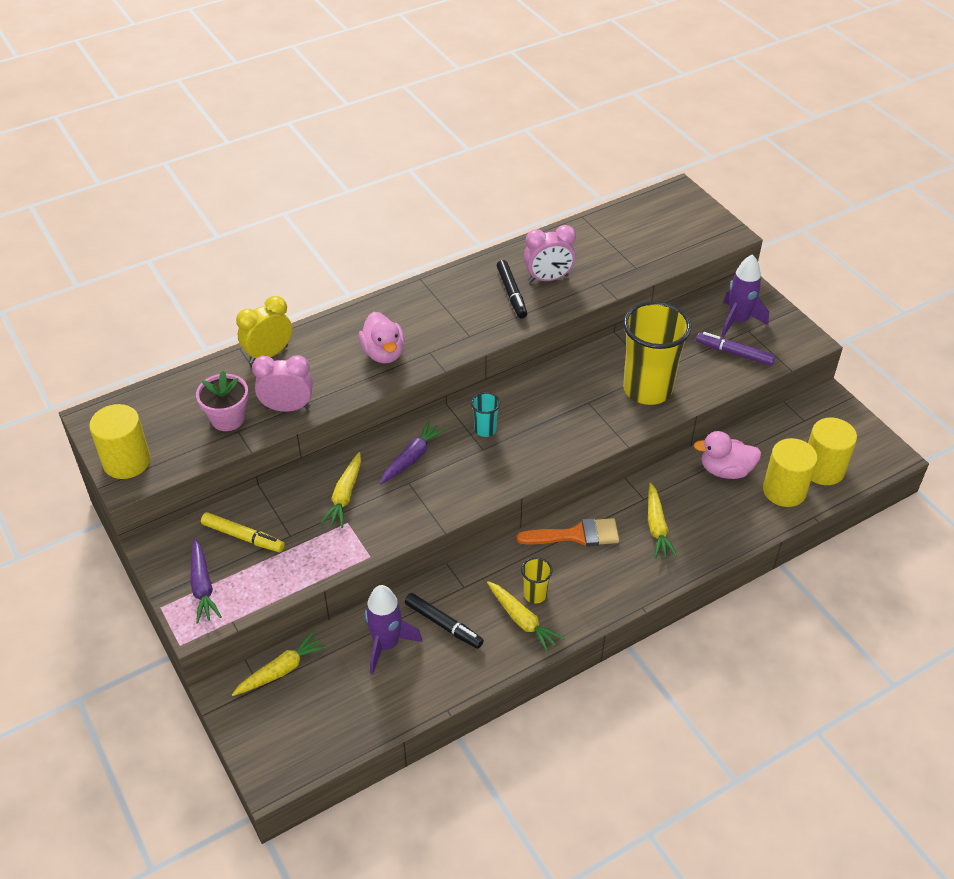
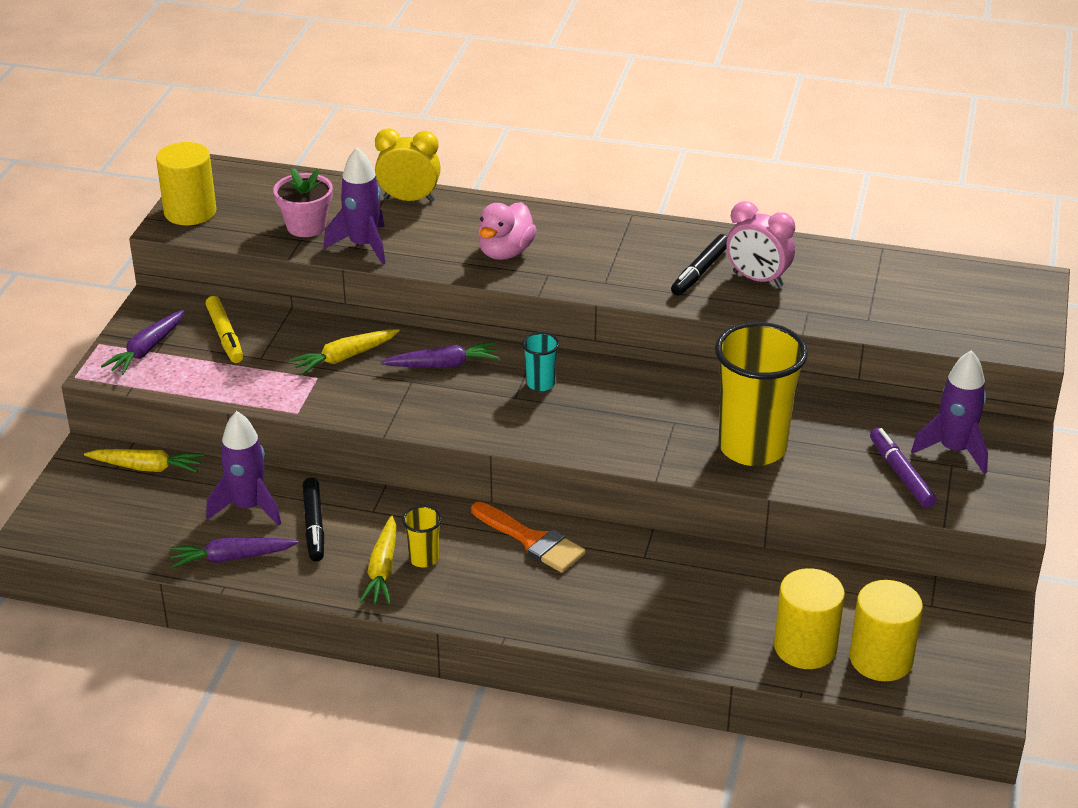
camera: 45 degrees right, 10 degrees down
pink clock [252,355,313,412] -> purple rocket [324,147,386,265]
yellow carrot [648,483,678,559] -> none
pink duck [693,431,761,479] -> none
none -> purple carrot [170,537,298,568]

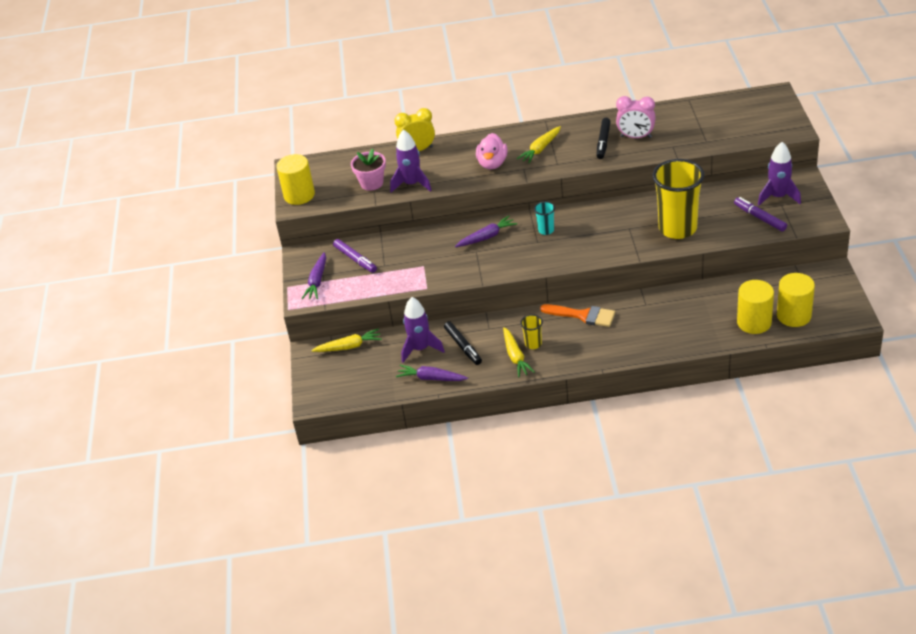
camera: 15 degrees left, 5 degrees up
purple carrot [170,537,298,568] -> purple carrot turned 45 degrees clockwise [396,365,468,381]
yellow marker [206,296,243,363] -> purple marker [333,239,377,273]
yellow carrot [290,329,400,375] -> yellow carrot moved to [517,126,561,164]

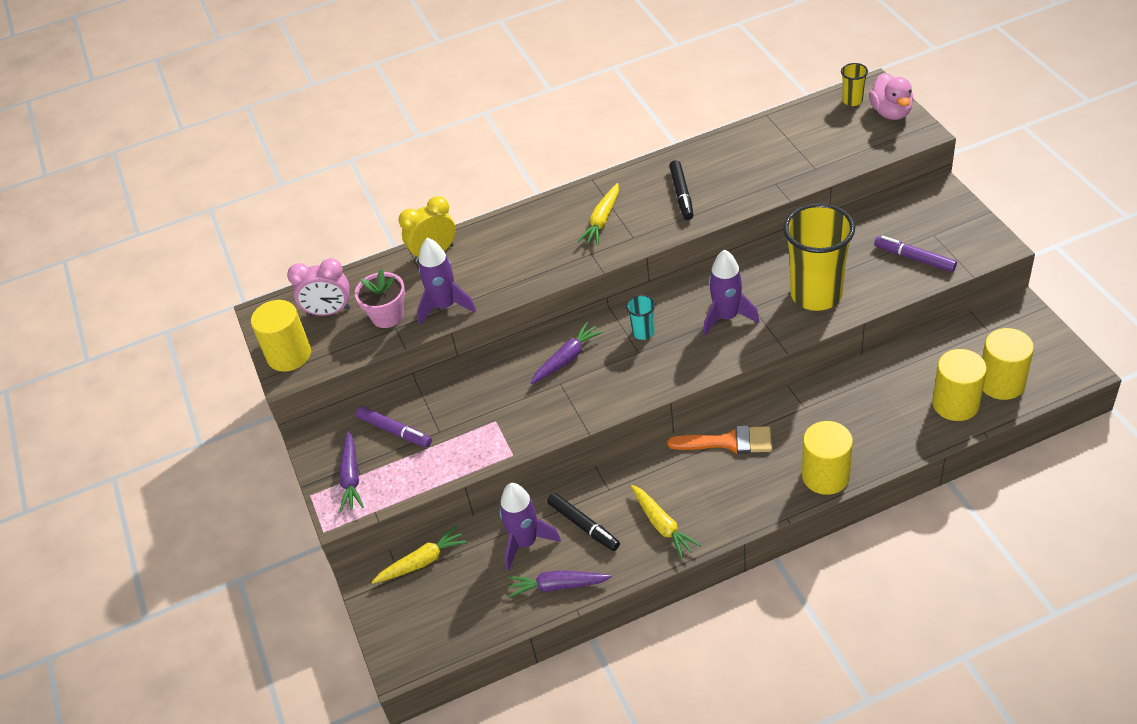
camera: 15 degrees left, 5 degrees up
pink duck [476,133,507,169] -> pink duck moved to [869,73,914,120]
yellow cup [520,314,543,349] -> yellow cup moved to [841,63,868,106]
pink clock [616,96,656,138] -> pink clock moved to [287,258,351,316]
purple rocket [758,142,801,206] -> purple rocket moved to [703,250,759,336]
none -> yellow cylinder [802,421,853,495]

